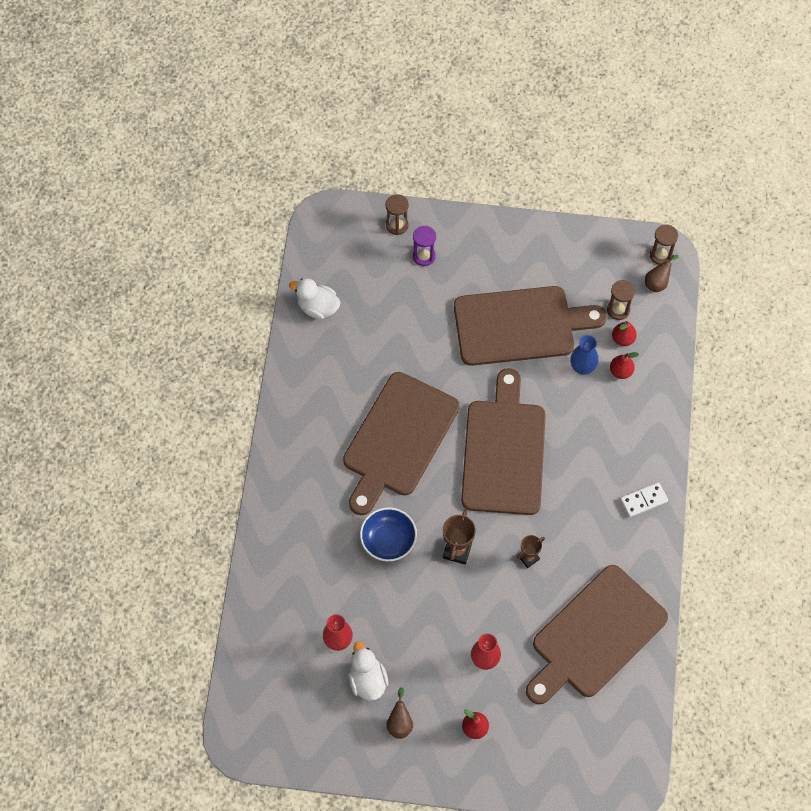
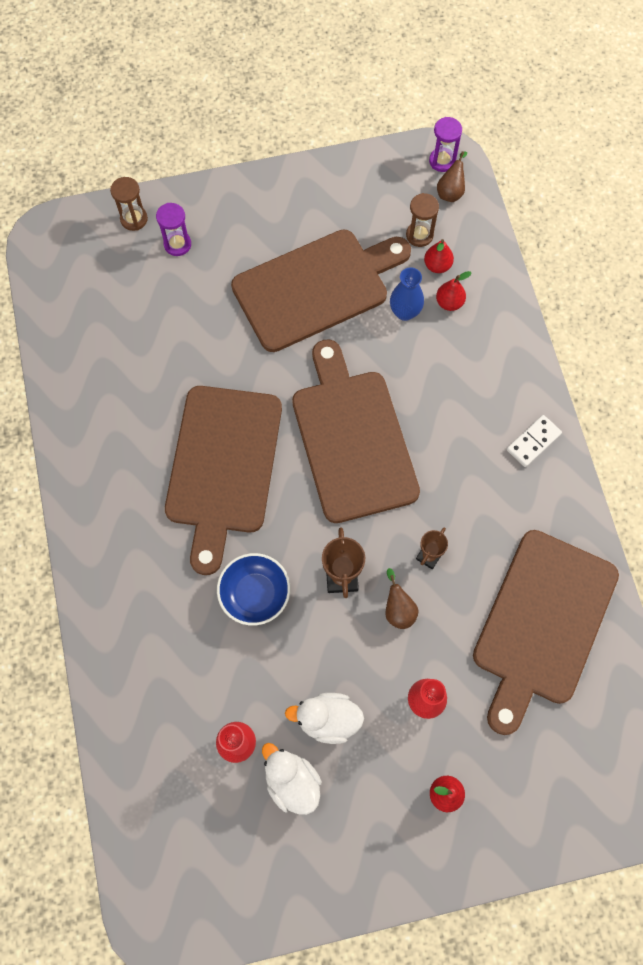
camera: 20 degrees left, 5 degrees up
white duck [289,278,341,320] -> white duck moved to [285,693,364,744]
brown pear [386,687,413,739] -> brown pear moved to [385,568,418,629]
brown hourglass [650,224,678,265] -> purple hourglass [429,117,462,172]

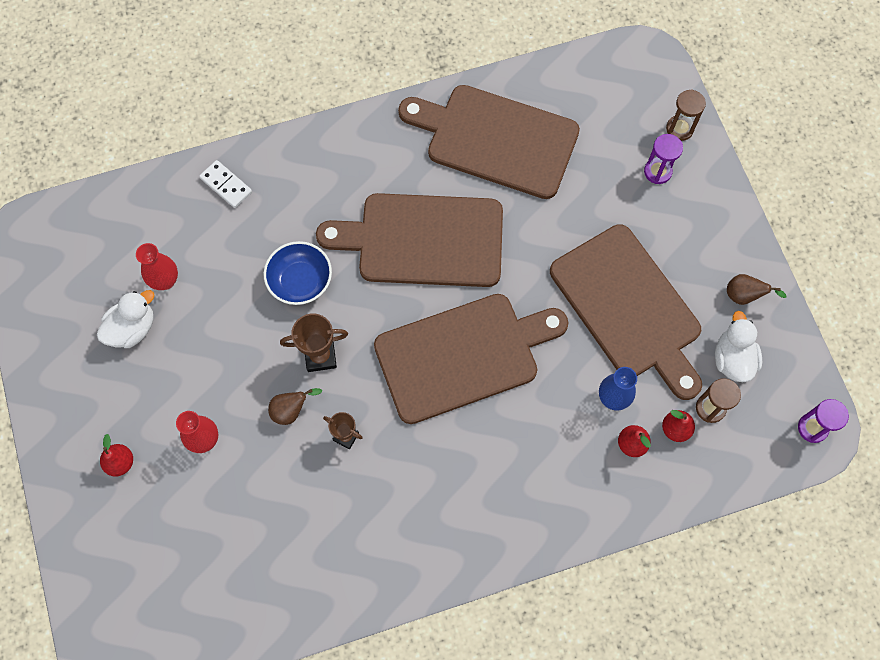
camera: 85 degrees right, 0 degrees up
white duck [285,693,364,744] -> white duck moved to [715,311,762,382]
brown pear [437,151,467,202] -> brown pear moved to [727,274,787,305]
brown cutting board [473,530,619,735] -> brown cutting board moved to [398,85,580,199]
white domino [507,415,562,467] -> white domino moved to [199,160,252,208]

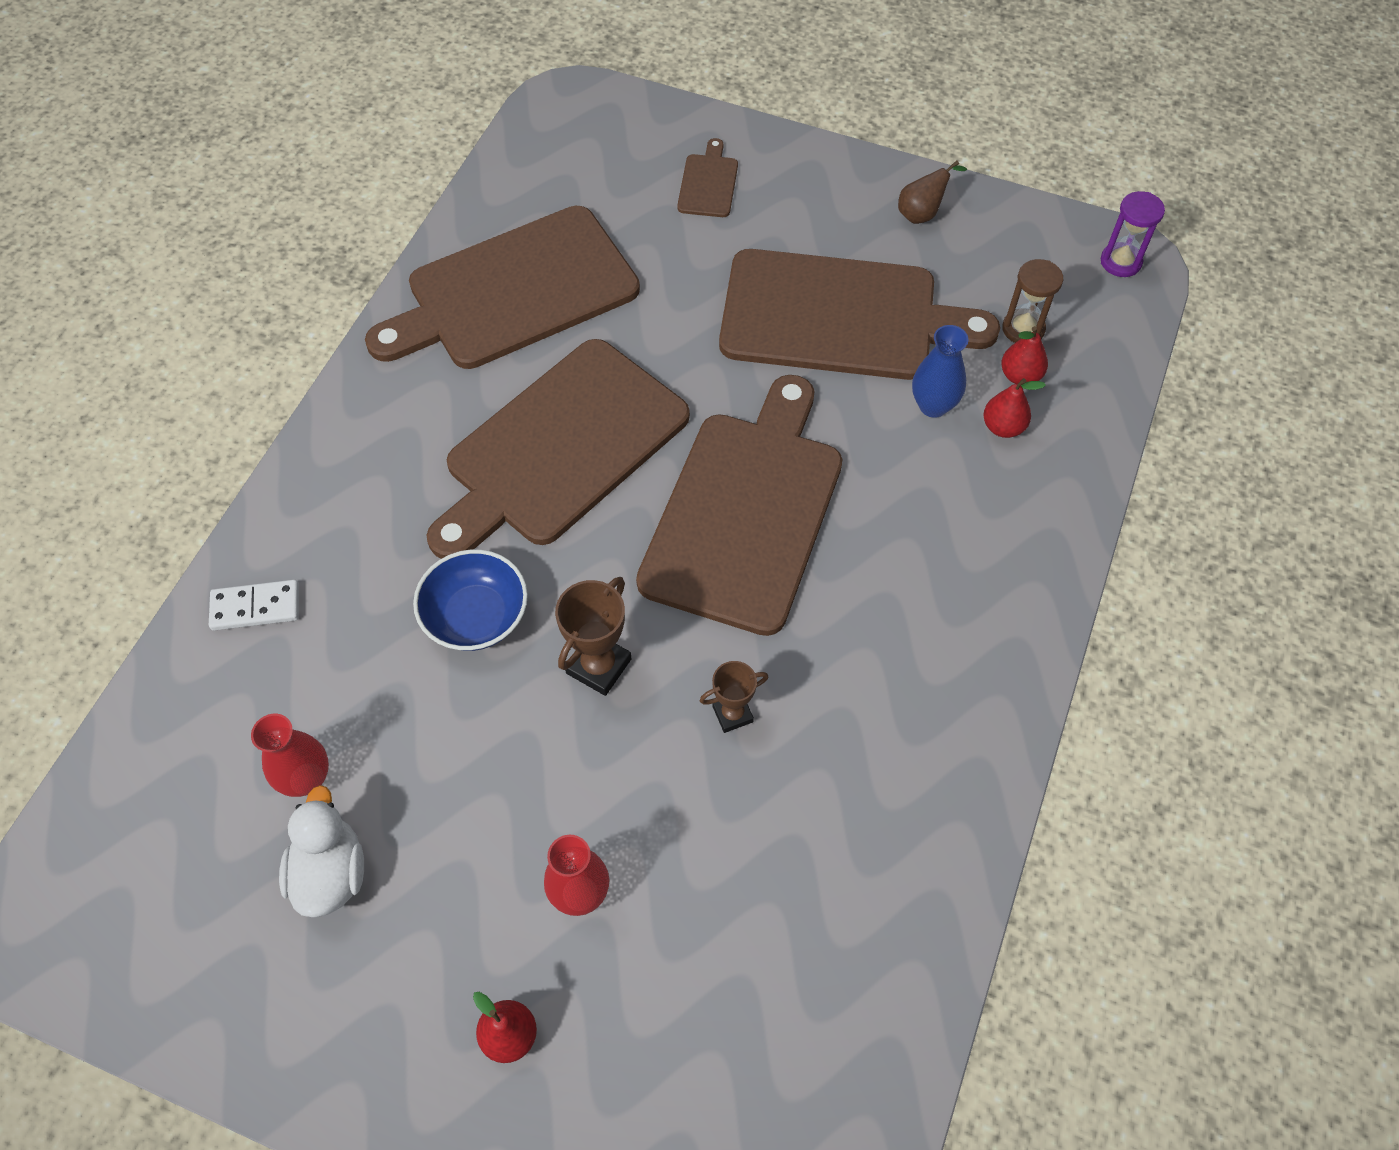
camera: 50 degrees left, 10 degrees down
brown pear [268,388,322,425] -> none
purple hourglass [644,134,683,184] -> brown cutting board [677,138,738,217]
brown hourglass [666,89,706,141] -> none
white duck [715,311,762,382] -> none

